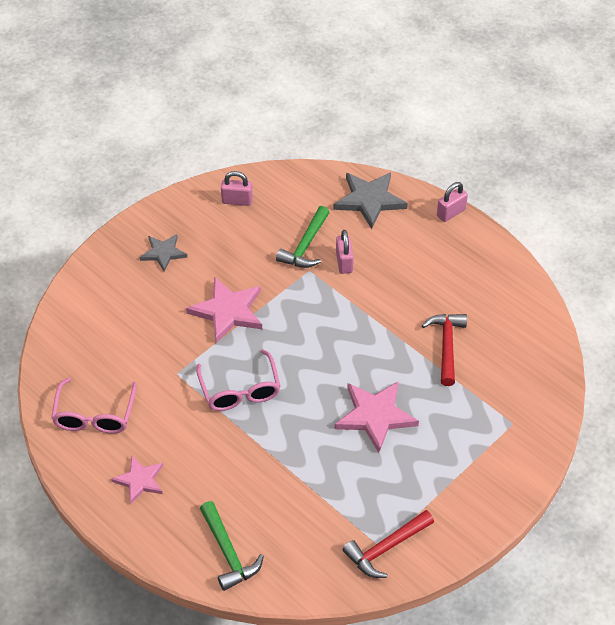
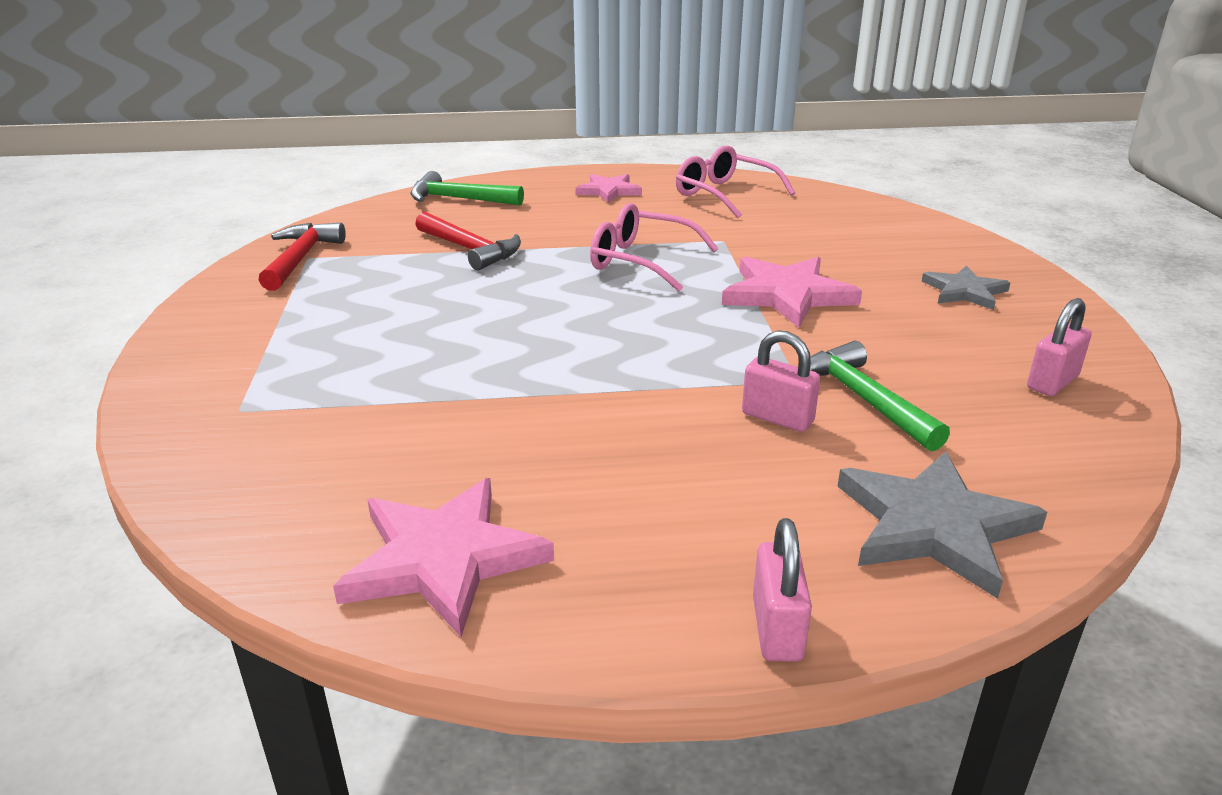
camera: 130 degrees right, 20 degrees down
pink star [335,381,419,453] -> pink star moved to [333,478,554,637]
red hammer [422,314,467,386] -> red hammer moved to [415,212,521,270]

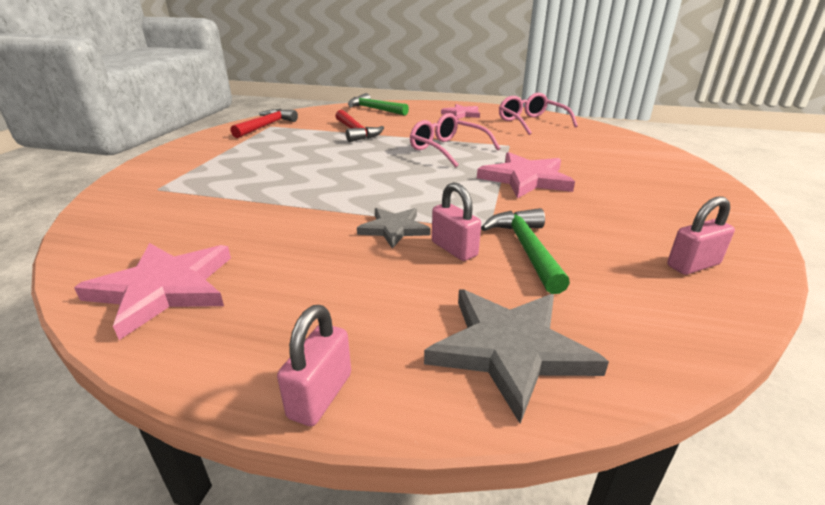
camera: 20 degrees right, 0 degrees up
grey star [922,265,1010,310] -> grey star moved to [357,208,431,248]

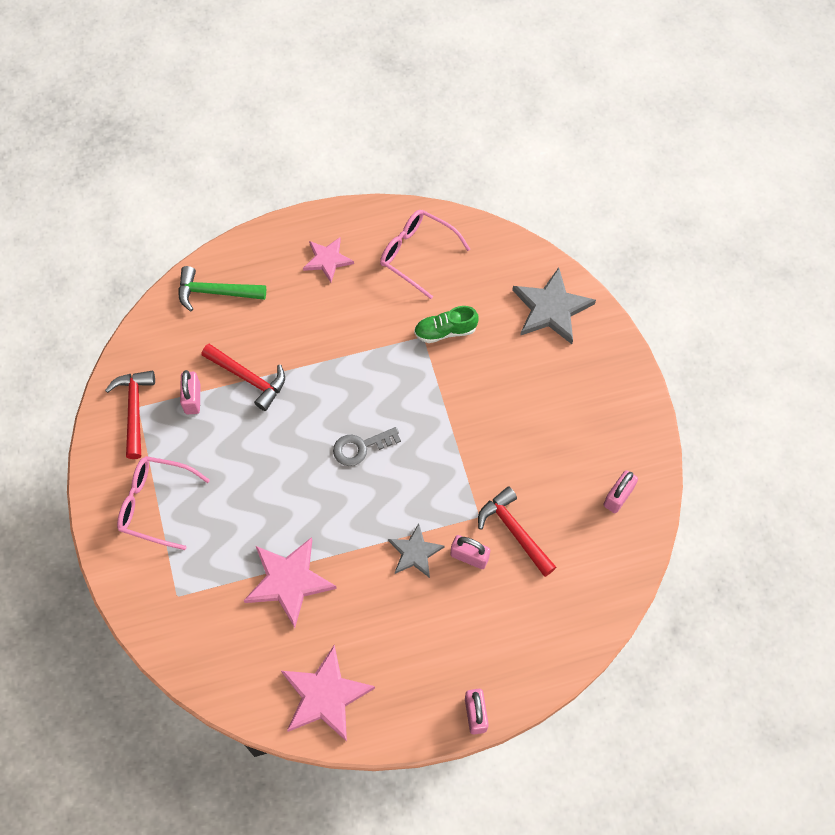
camera: 30 degrees left, 35 degrees up
pink glasses [410,113,500,167] -> pink glasses moved to [117,456,210,550]
grey star [424,289,609,424] -> grey star moved to [512,267,596,344]
pink star [477,152,575,199] -> pink star moved to [243,537,337,628]
green hammer [481,208,570,294] -> red hammer [478,486,557,577]
none -> pink padlock [180,370,201,414]
none -> grey key [333,427,401,466]
none -> green shoe [414,306,479,343]

